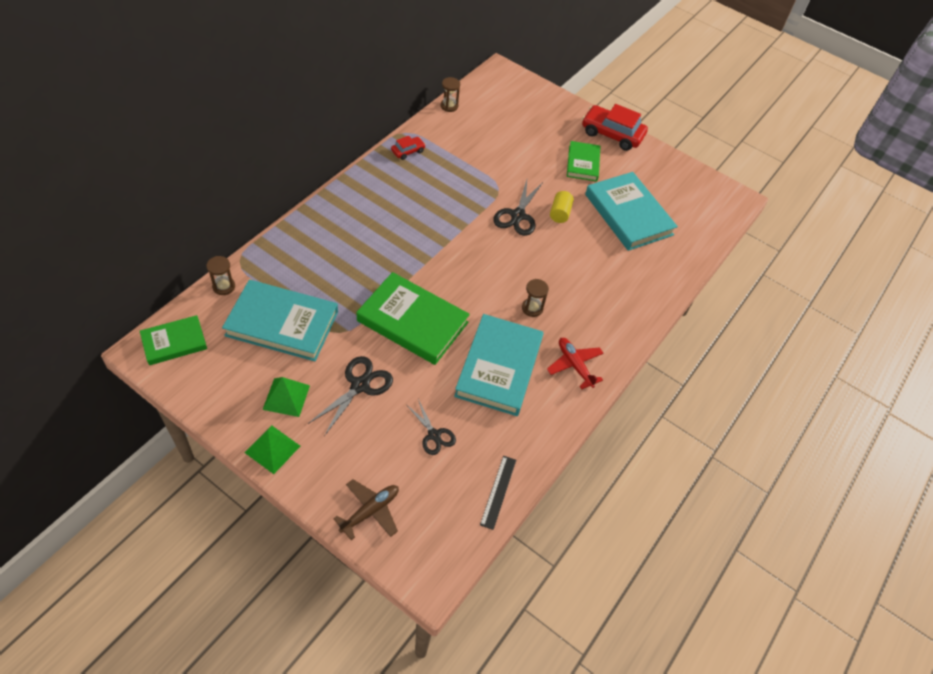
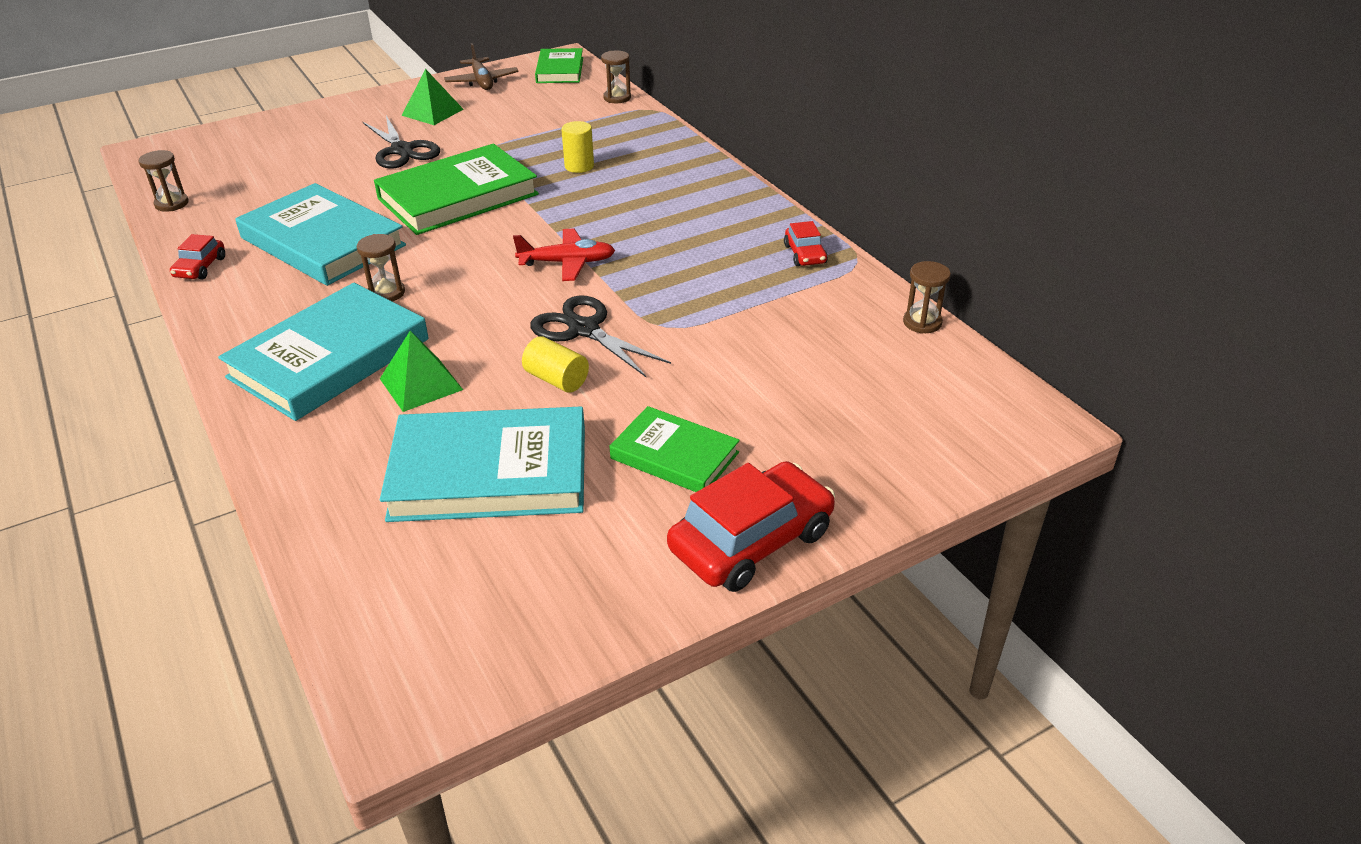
camera: 120 degrees right, 15 degrees down
turquoise book [222,280,338,361] -> turquoise book moved to [218,283,429,421]
green pyramid [245,425,300,474] -> green pyramid moved to [380,331,463,412]
brown plane [333,479,399,540] -> brown plane moved to [444,43,519,90]
black scissors [407,399,456,455] -> none
black ruler [480,456,516,530] -> brown hourglass [138,150,189,212]
red plane [547,338,604,389] -> red plane moved to [513,228,615,281]
none -> red car [170,234,225,279]
none -> yellow cylinder [561,121,594,173]

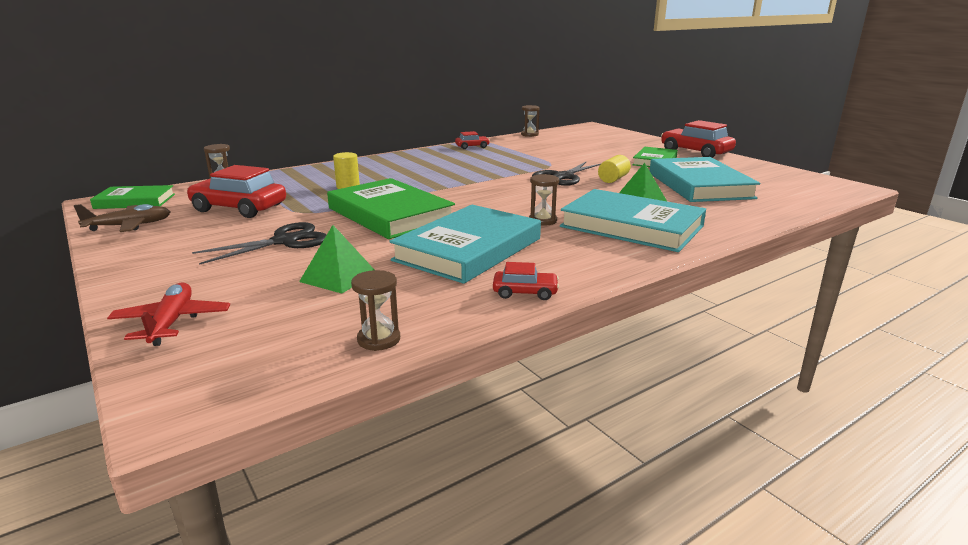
camera: 95 degrees left, 15 degrees down
green pyramid [402,69,464,125] -> green pyramid moved to [299,225,374,294]
red plane [513,228,615,281] -> red plane moved to [107,282,230,346]
none -> red car [187,165,286,218]

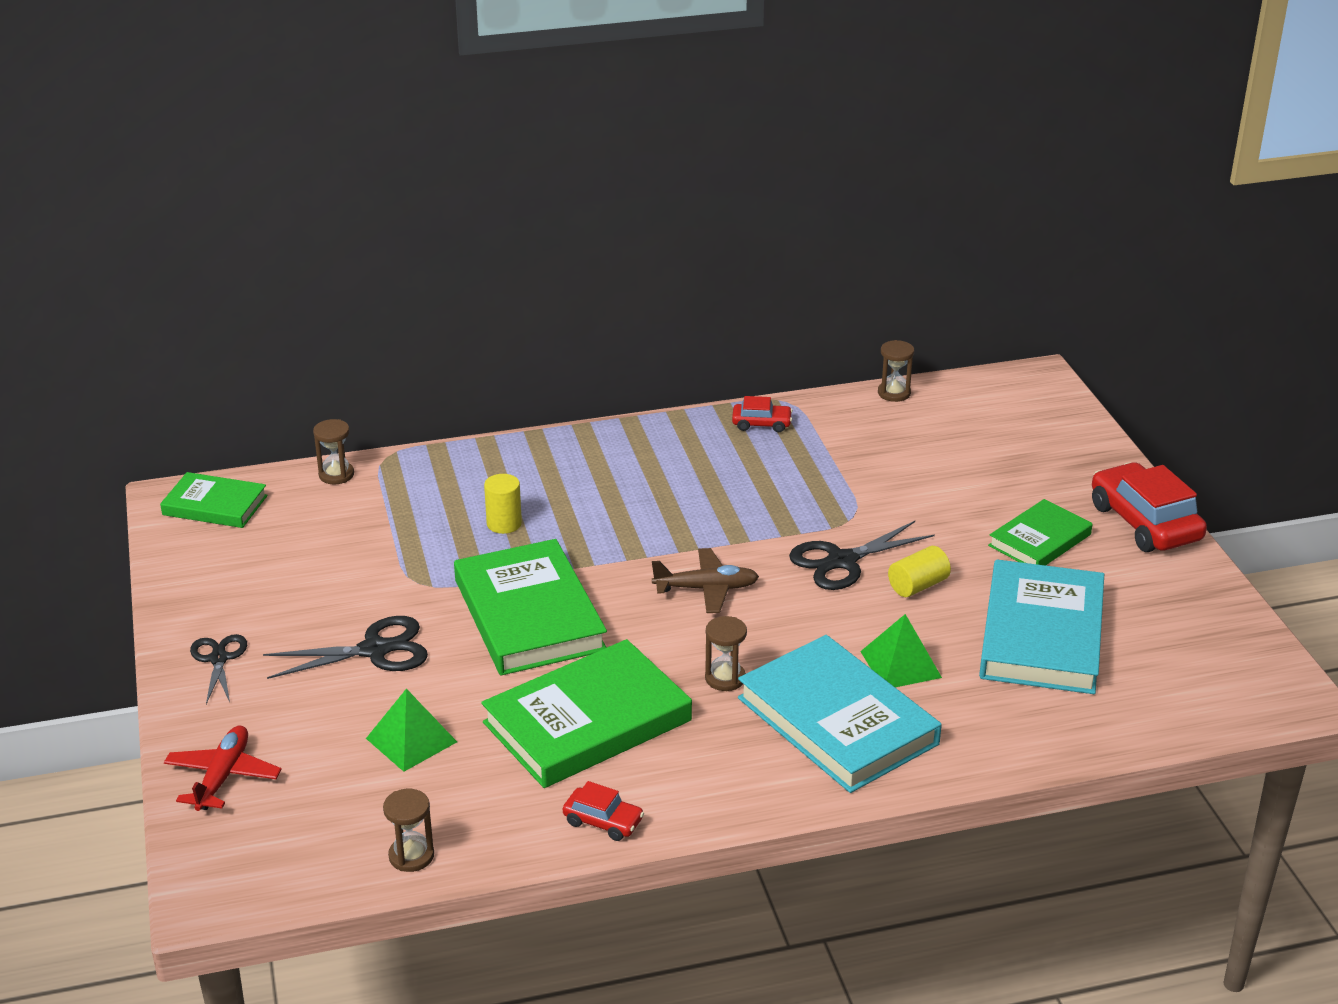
camera: 20 degrees right, 10 degrees up
brown plane [74,204,170,232] -> brown plane moved to [652,548,759,613]
red car [187,165,286,218] -> none
turquoise book [389,205,541,284] -> green book [481,639,692,788]
none -> black scissors [190,634,247,704]

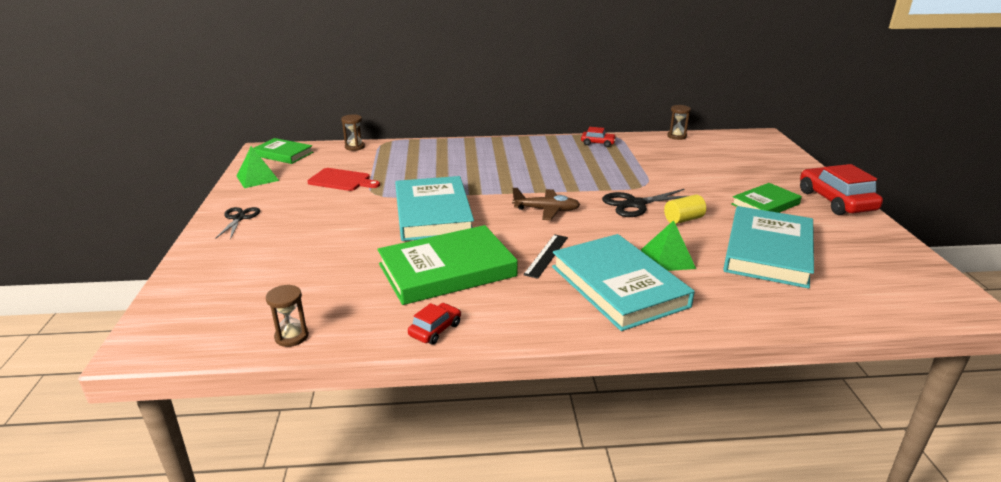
camera: 10 degrees right, 5 degrees down
red plane [164,726,282,811] -> none
black scissors [263,616,428,679] -> none
green pyramid [366,689,457,772] -> green pyramid moved to [237,146,279,188]
green book [454,539,607,675] -> turquoise book [395,176,474,241]
yellow cylinder [484,474,522,534] -> none
red car [563,781,644,841] -> red car turned 90 degrees counterclockwise [408,303,461,344]
brown hourglass [705,616,747,691] -> black ruler [523,234,568,279]
none -> red cutting board [307,168,380,191]

